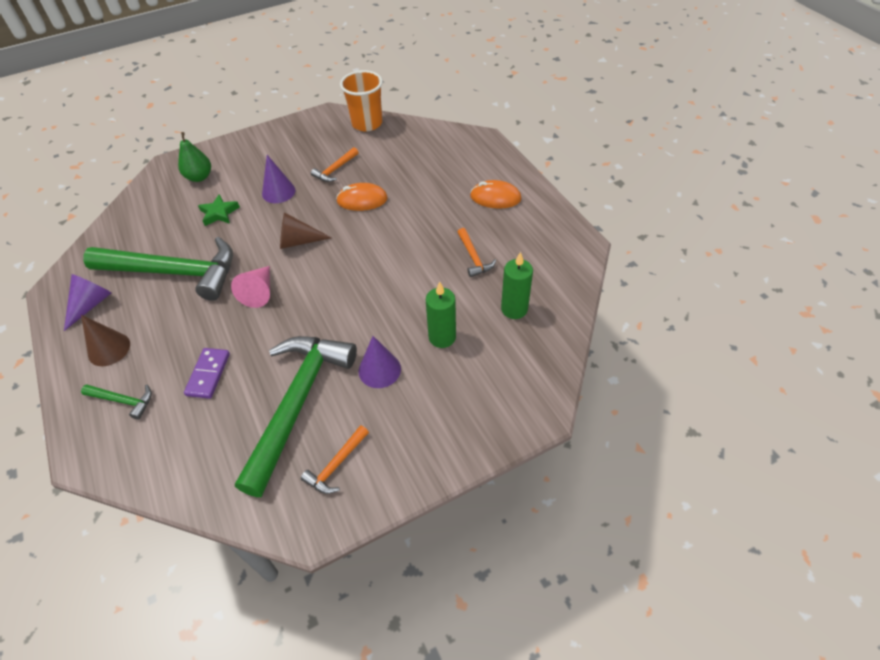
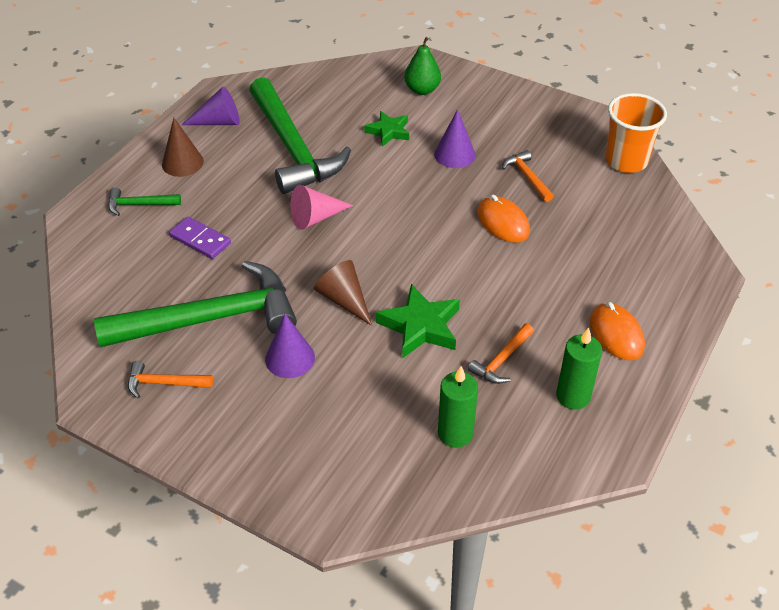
camera: 55 degrees right, 5 degrees down
green hammer [81,384,152,420] -> green hammer turned 105 degrees clockwise [108,187,181,216]
purple domino [184,348,230,399] -> purple domino turned 60 degrees clockwise [169,216,231,259]
brown cone [280,212,332,249] -> brown cone moved to [314,260,372,326]
orange hammer [311,147,359,182] -> orange hammer turned 60 degrees clockwise [502,150,554,202]
green candle [426,282,456,348] -> green candle moved to [556,328,602,410]
none -> green star [376,284,460,359]

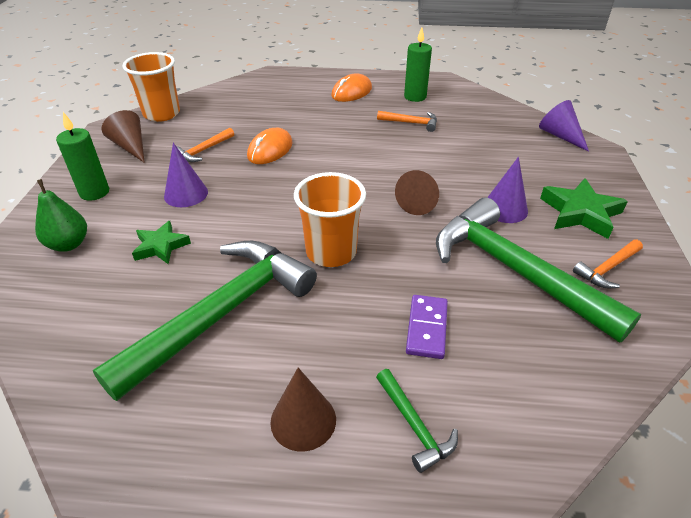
camera: 115 degrees left, 5 degrees down
orange hammer [128,361,213,399] -> orange hammer turned 75 degrees clockwise [573,240,643,288]
purple cone [182,87,240,125] -> purple cone moved to [539,100,589,152]
pink cone [290,185,353,230] -> orange cup [294,172,366,267]
green star [376,284,460,359] -> green star moved to [540,178,628,239]
green candle [438,366,478,448] -> green candle moved to [56,112,109,201]
none -> brown cone [101,110,145,163]

